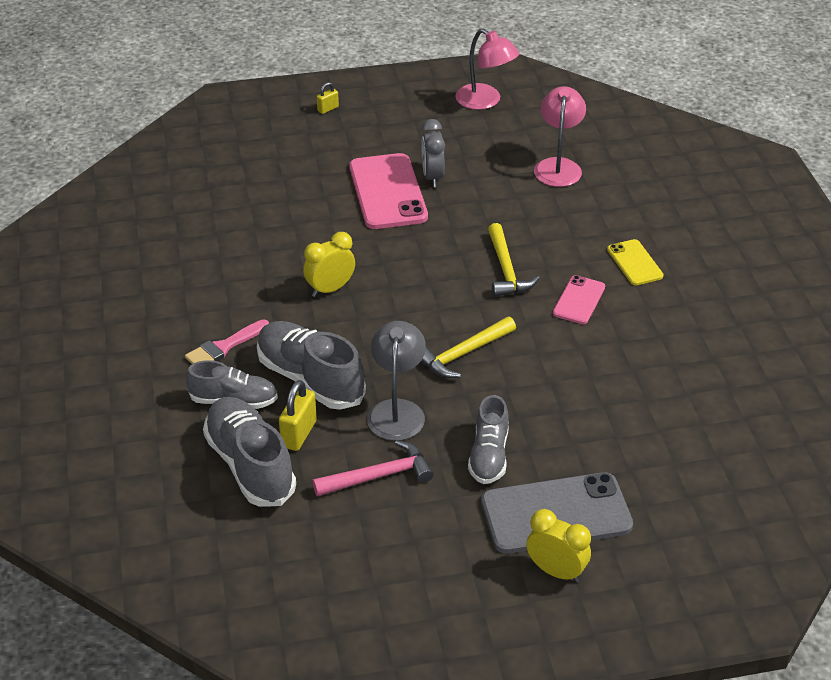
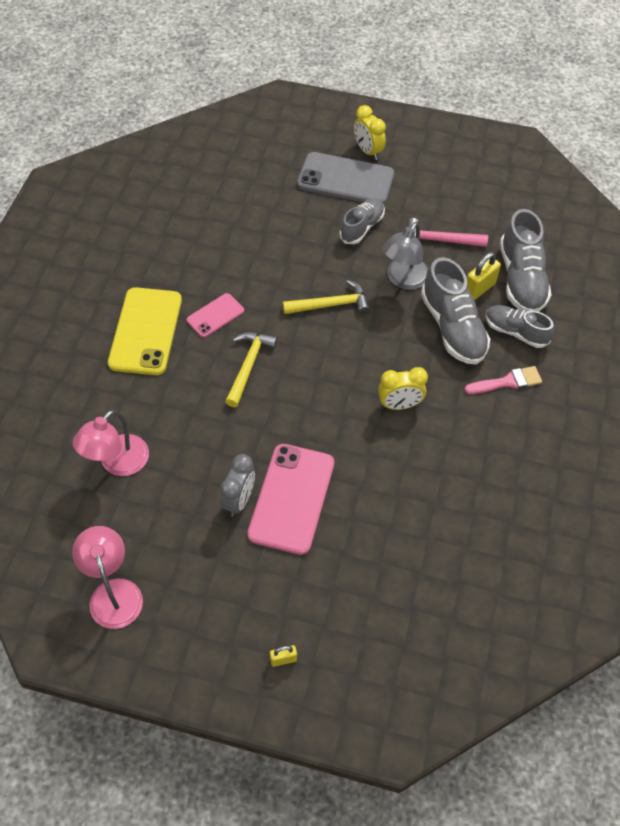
camera: 155 degrees left, 15 degrees up
yellow phone [607,239,664,285] -> yellow phone [108,287,182,375], size x1.87

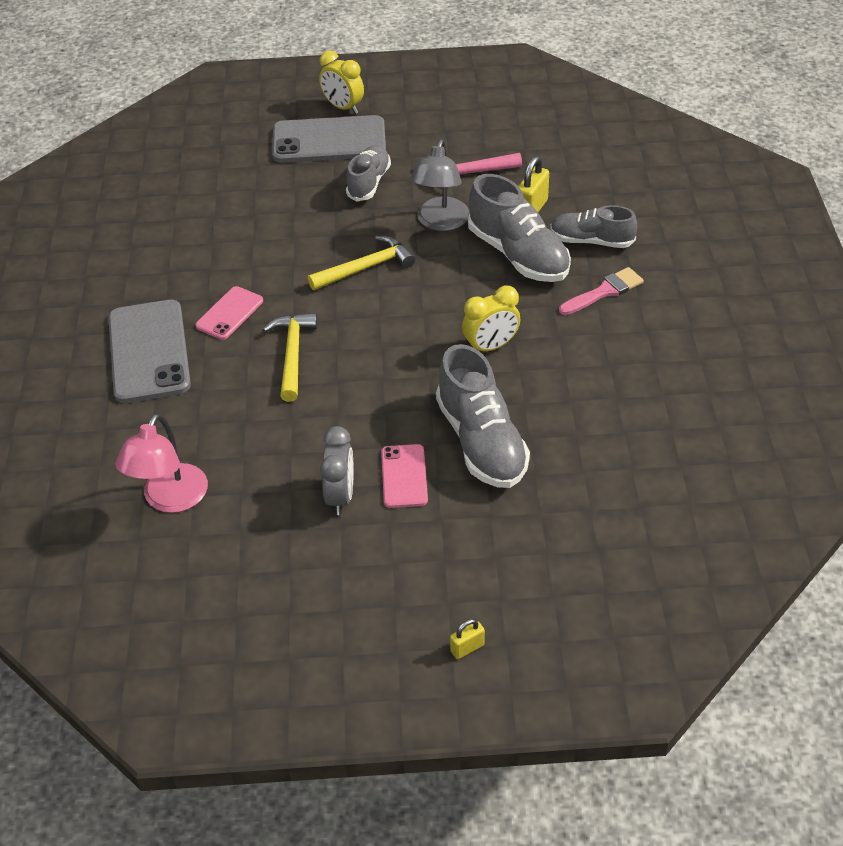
camera: 15 degrees left, 10 degrees down
pink lamp [72,526,143,629] -> none
yellow phone [108,287,182,375] -> grey phone [108,300,191,403]
pink phone [247,444,334,555] -> pink phone [381,444,428,508], size x0.54
grey shoe [500,209,552,312] -> grey shoe moved to [436,344,530,488]

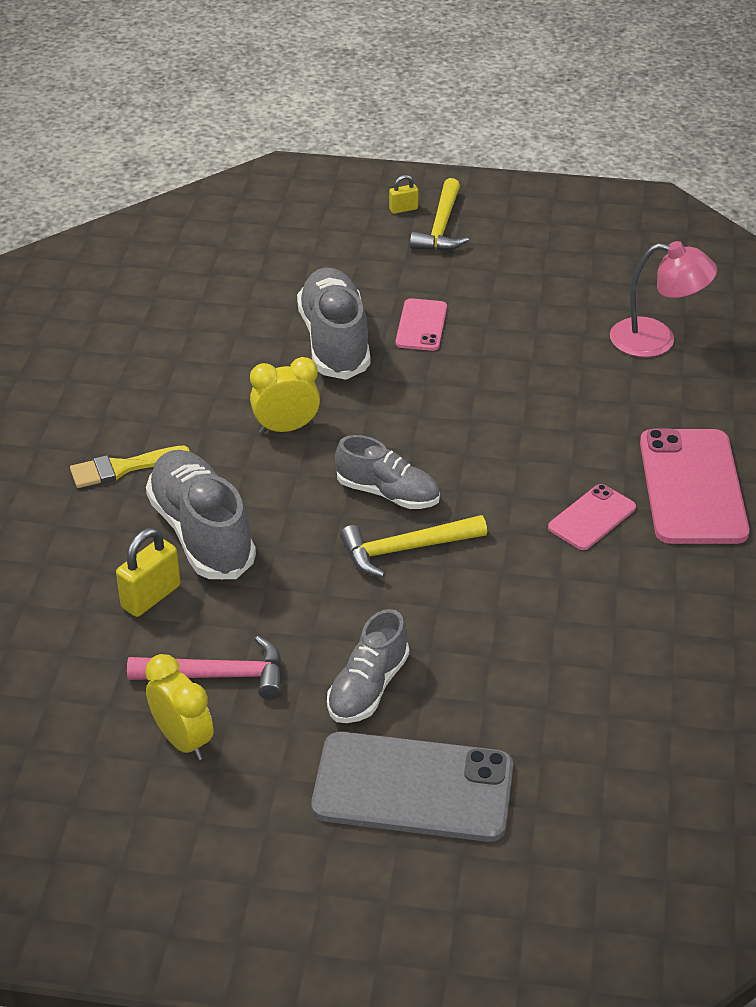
camera: 170 degrees left, 5 degrees down
grey phone [108,300,191,403] -> pink phone [640,429,750,544]
pink lamp [115,413,208,513] -> pink lamp turned 75 degrees clockwise [610,241,717,357]
yellow hammer [263,313,318,402] -> yellow hammer moved to [410,178,469,251]
yellow clock [319,50,364,114] -> yellow clock moved to [145,654,214,760]
grey clock [320,426,354,515] -> none
grey lamp [410,139,470,231] -> none
grey shoe [550,205,637,248] -> grey shoe moved to [335,435,440,509]
pink brush [559,267,644,315] -> yellow brush [70,445,190,488]

